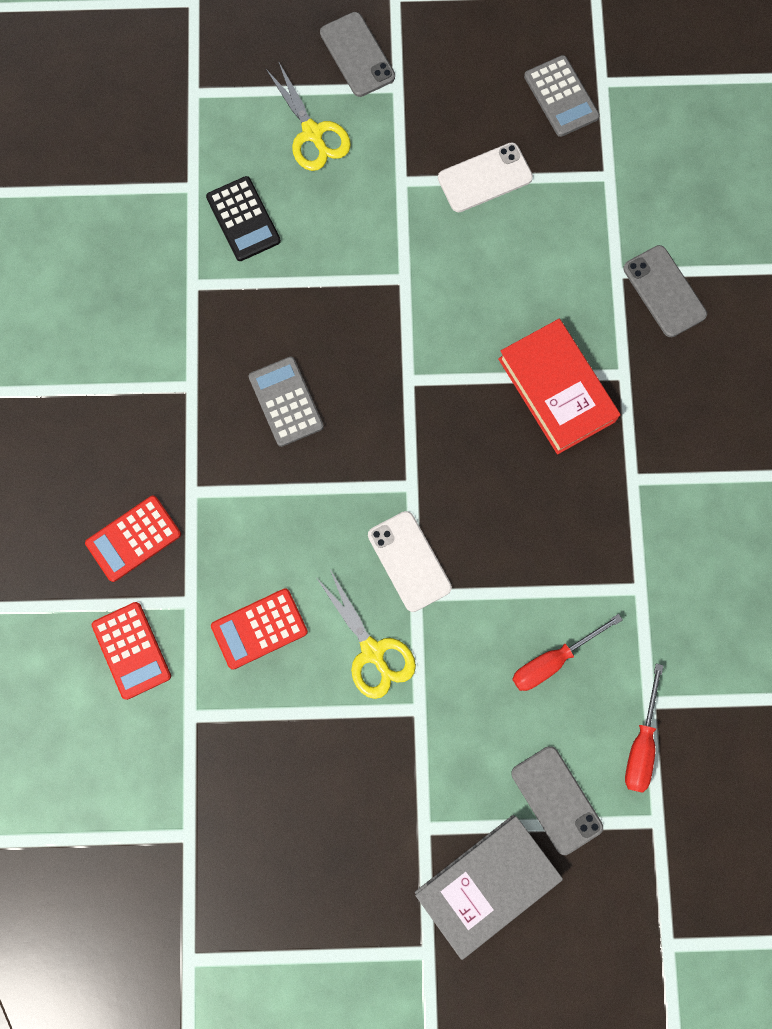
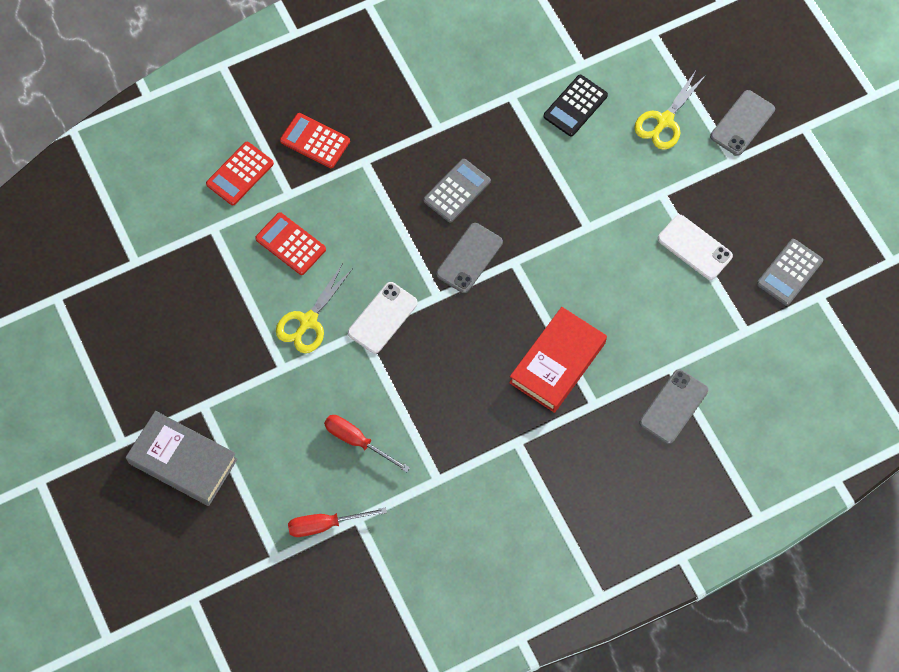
camera: 65 degrees right, 10 degrees down
grey phone [511,746,603,855] -> grey phone moved to [436,223,503,293]

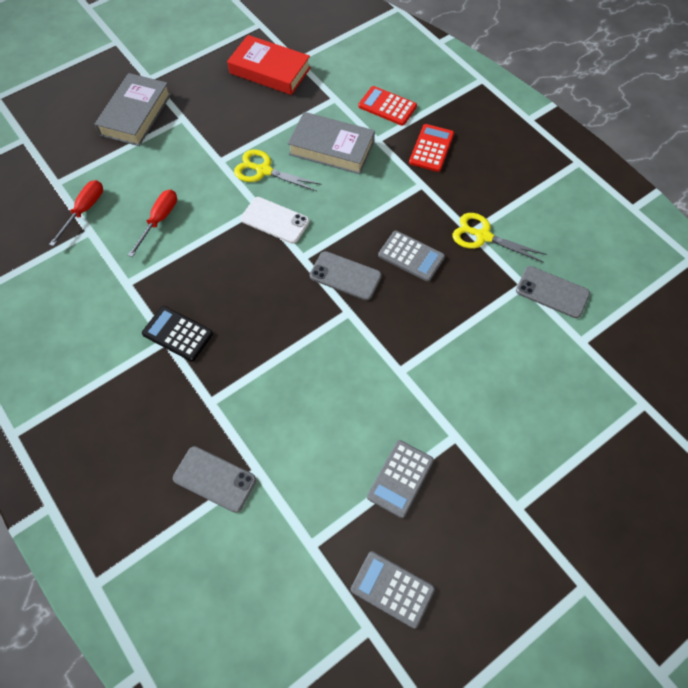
camera: 80 degrees right, 5 degrees down
red calculator [255,212,326,275] -> grey book [288,112,375,174]
red screwdriver [288,507,387,537] -> red screwdriver turned 45 degrees clockwise [49,180,103,246]
red book [509,307,607,413] -> red book moved to [227,35,311,95]
black calculator [543,75,608,137] -> black calculator moved to [142,306,213,362]
yellow scissors [634,69,707,150] -> yellow scissors moved to [453,213,547,263]
white phone [658,215,733,280] -> grey calculator [367,440,434,518]
grey phone [710,90,775,156] -> grey phone moved to [516,266,590,318]

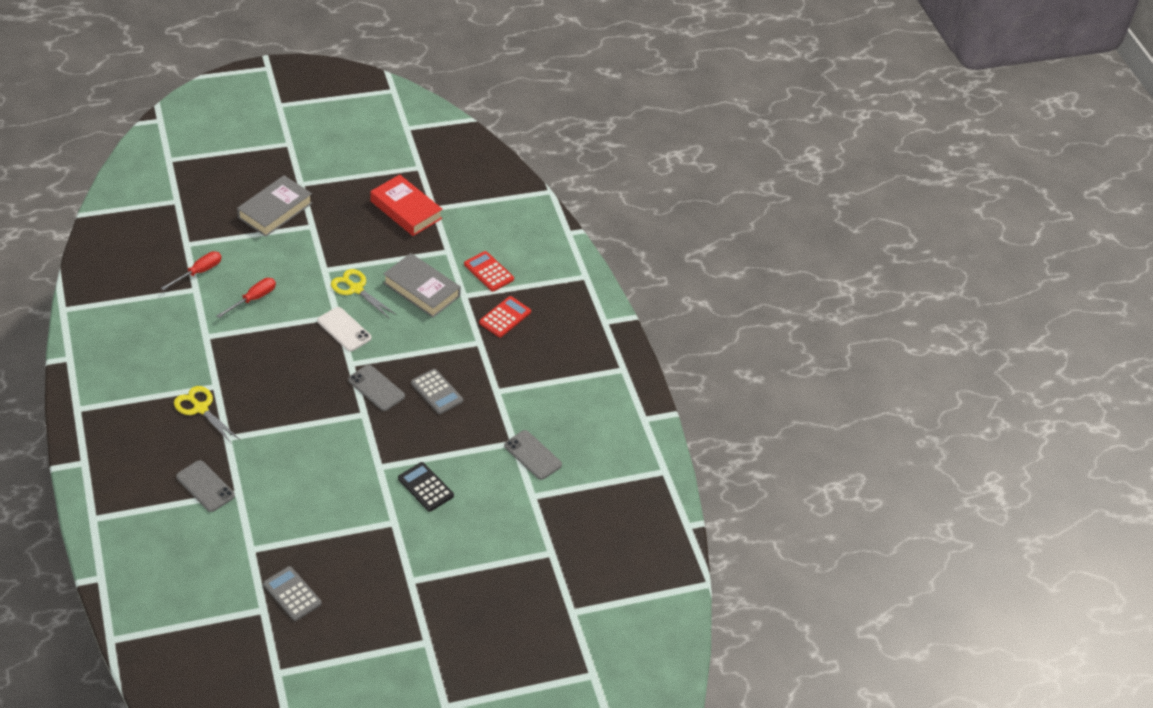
camera: 15 degrees right, 15 degrees down
black calculator [142,306,213,362] -> black calculator moved to [398,462,454,512]
grey calculator [367,440,434,518] -> none
yellow scissors [453,213,547,263] -> yellow scissors moved to [174,386,239,444]

